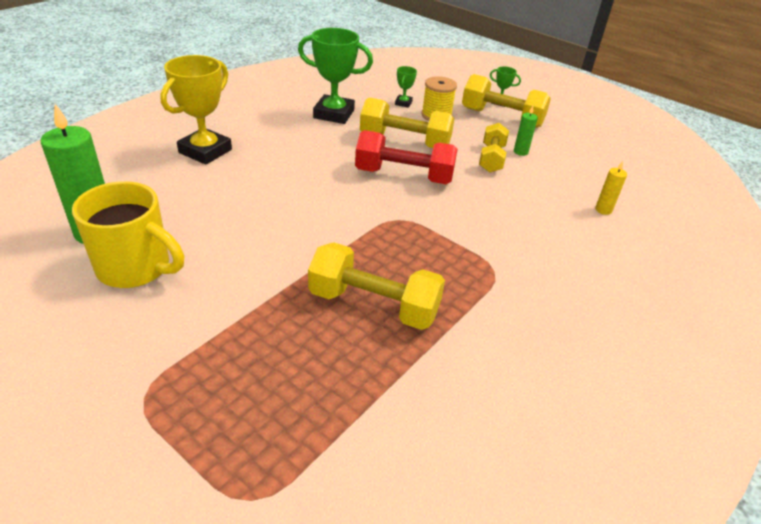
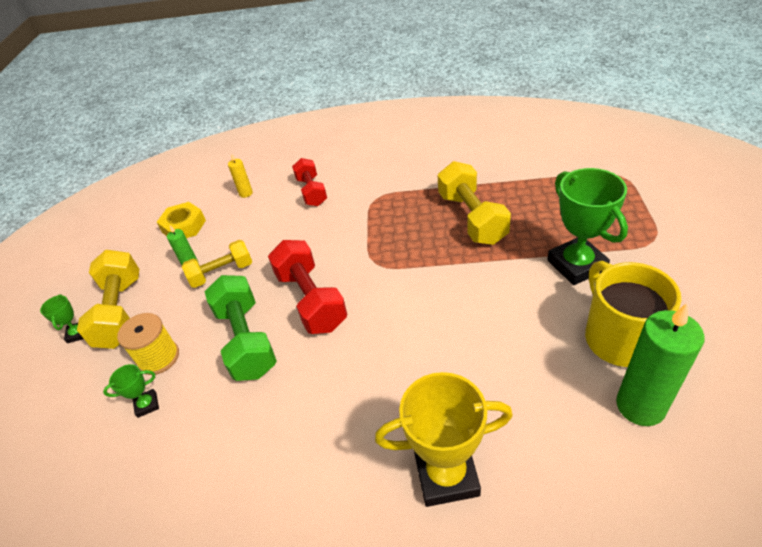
camera: 120 degrees left, 5 degrees up
green trophy [298,28,373,124] -> green trophy moved to [547,168,628,285]
yellow dumbbell [360,97,455,148] -> green dumbbell [205,275,277,381]
none -> yellow nut [157,202,206,238]
none -> red dumbbell [292,158,327,206]

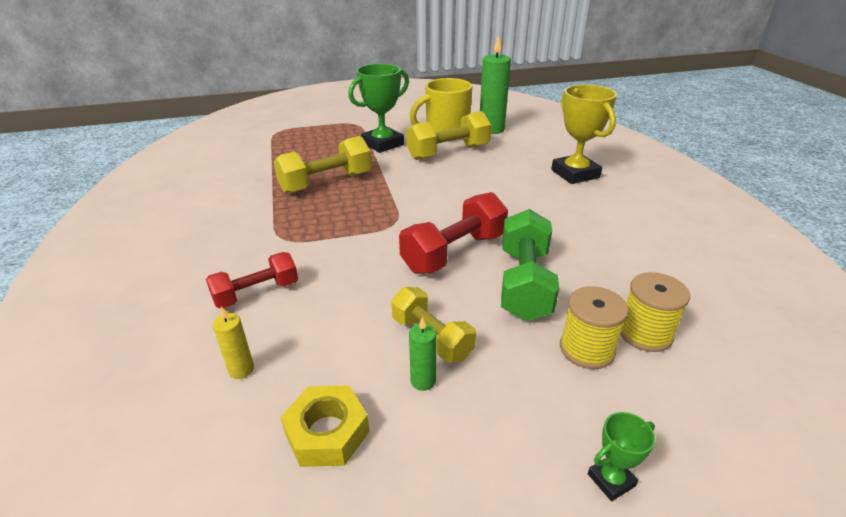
camera: 110 degrees left, 10 degrees down
yellow dumbbell [77,250,139,349] -> yellow dumbbell moved to [406,111,491,160]
green trophy [103,364,159,418] -> yellow spool [621,272,690,352]
green dumbbell [205,275,277,381] -> green dumbbell turned 45 degrees counterclockwise [501,209,559,321]

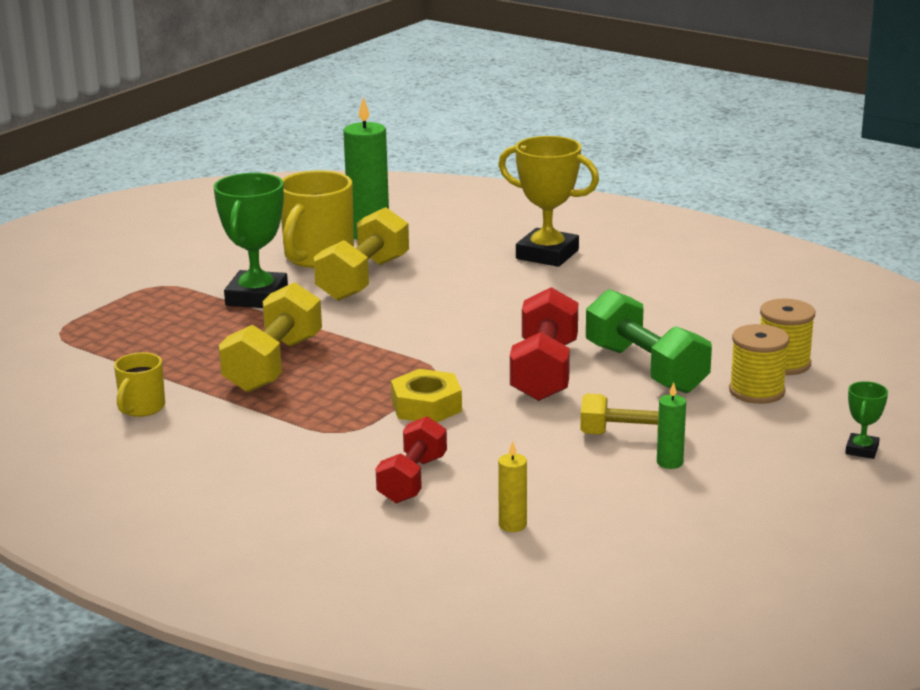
camera: 40 degrees left, 10 degrees down
yellow nut [281,385,369,467] -> yellow nut moved to [391,369,462,422]
none -> yellow mug [114,352,165,417]

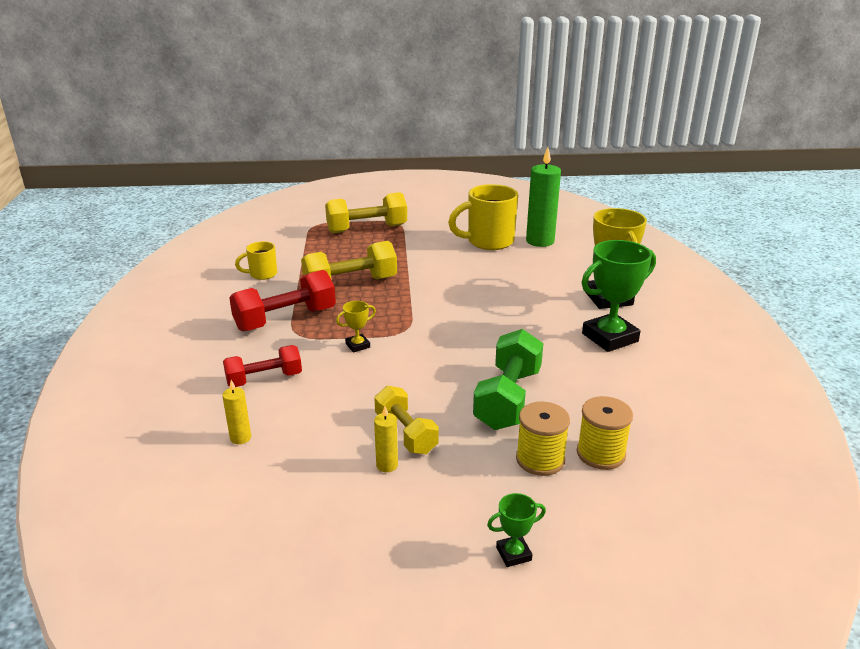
camera: 50 degrees right, 5 degrees up
green trophy [214,173,288,308] -> green trophy moved to [581,240,656,352]
yellow dumbbell [314,207,409,301] -> yellow dumbbell moved to [325,192,407,233]
yellow nut [391,369,462,422] -> yellow trophy [336,301,376,352]
red dumbbell [510,287,578,401] -> red dumbbell moved to [229,270,336,332]
green candle [657,382,686,469] -> yellow candle [374,406,398,472]

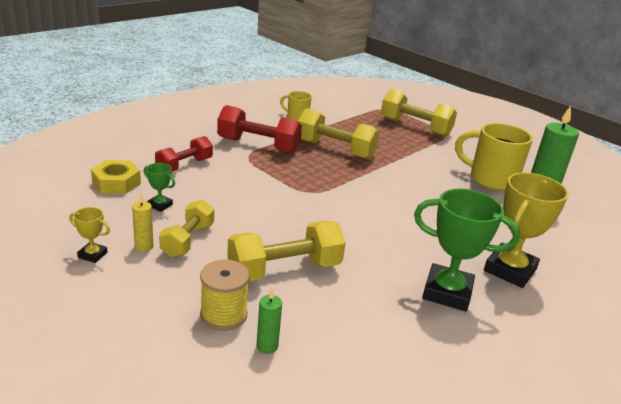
camera: 45 degrees right, 0 degrees up
yellow candle [222,380,251,444] -> yellow nut [91,160,141,194]
red dumbbell [223,345,302,387] -> red dumbbell turned 75 degrees counterclockwise [155,136,213,172]
yellow trophy [336,301,376,352] -> yellow trophy moved to [69,207,110,263]
green dumbbell [473,329,543,430] -> yellow dumbbell [227,220,346,282]
green trophy [487,493,546,567] -> green trophy moved to [144,163,175,212]
yellow spool [577,396,633,470] -> green candle [256,289,282,354]

